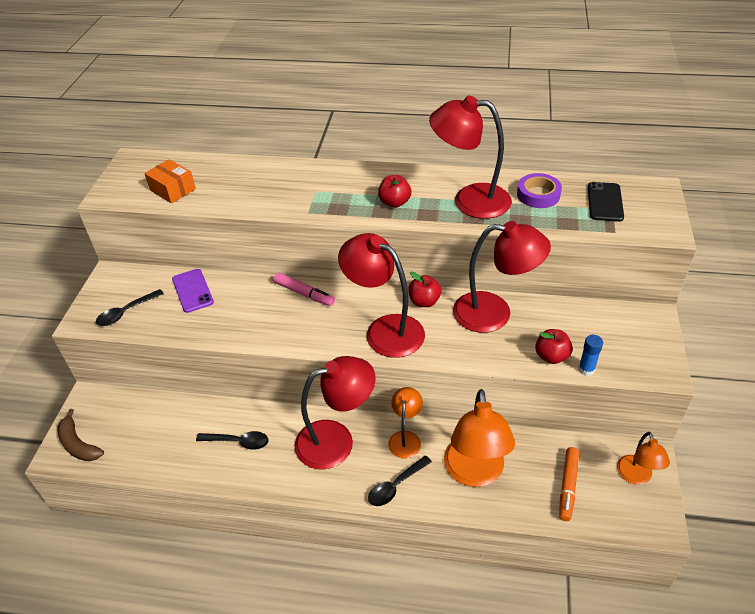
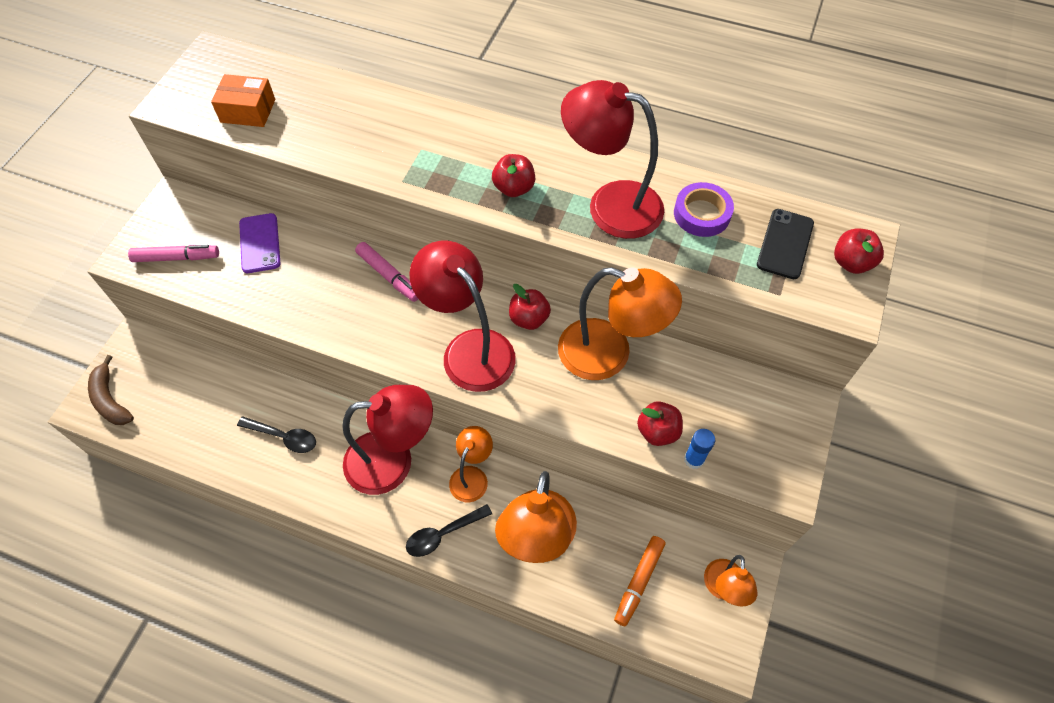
camera: 10 degrees right, 15 degrees up
black spoon [96,289,164,326] -> pink marker [128,245,219,262]
orange box [144,159,196,204] -> orange box turned 45 degrees counterclockwise [211,74,275,127]
red lamp [453,221,551,333] -> orange lamp [558,267,682,380]
none -> red apple [834,229,884,274]

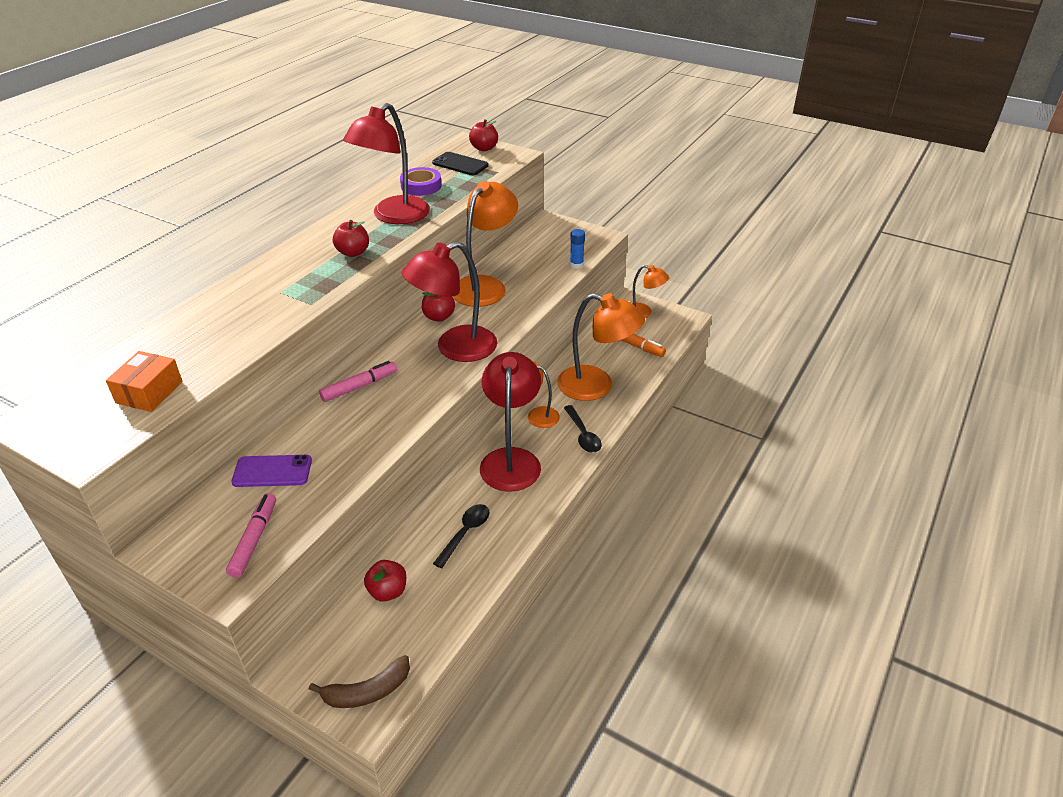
camera: 80 degrees left, 20 degrees down
red apple [637,401,683,446] -> red apple moved to [364,560,406,602]

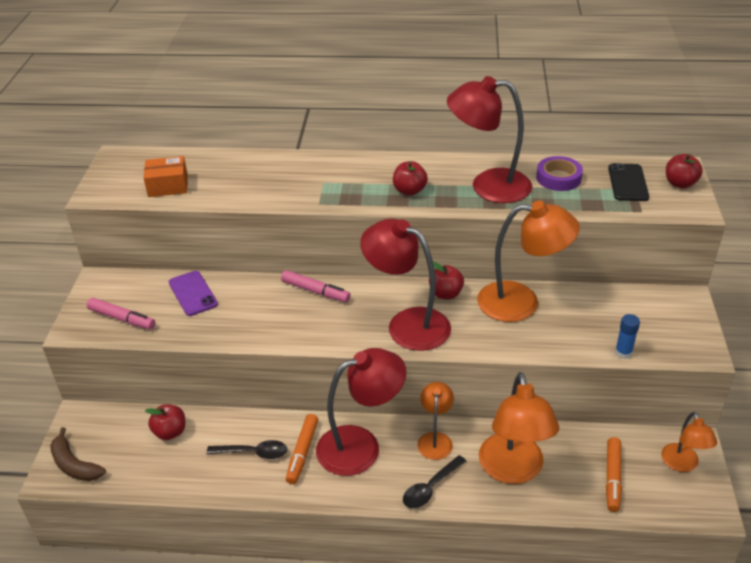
camera: 65 degrees right, 0 degrees up
pink marker [226,493,276,578] -> pink marker turned 45 degrees clockwise [87,298,155,330]
none -> orange marker [286,414,318,484]

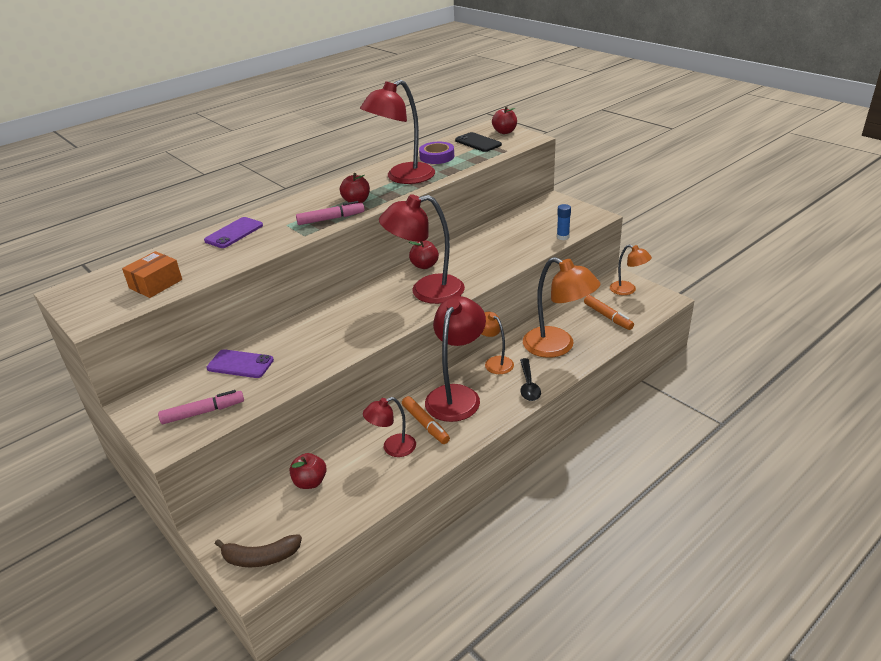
camera: 45 degrees left, 5 degrees down
black spoon [206,440,287,459] -> red lamp [363,397,416,457]
pink marker [281,270,351,302] -> pink marker moved to [296,201,364,225]
orange lamp [477,201,580,322] -> none
none -> purple phone [204,217,263,248]

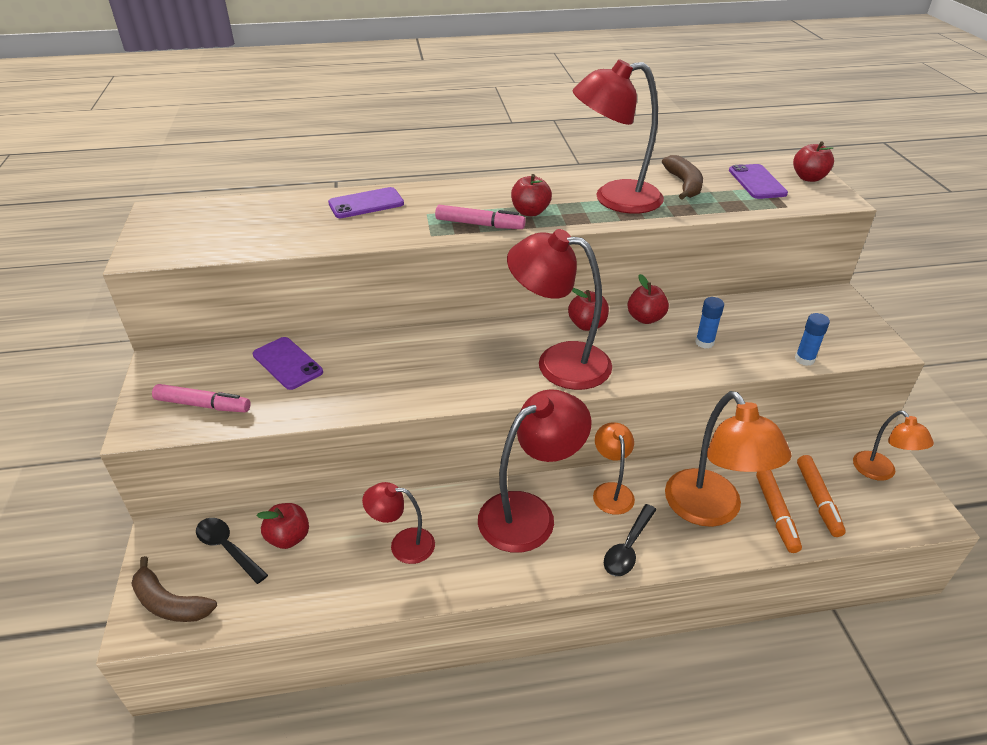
camera: 30 degrees right, 5 degrees up
orange box [122,251,182,298] -> none
orange marker [402,396,450,444] -> orange marker moved to [756,470,802,553]
purple tape [419,142,454,164] -> brown banana [662,155,703,200]
black phone [455,132,502,152] -> purple phone [729,164,788,199]
none -> black spoon [196,518,268,584]
none -> red apple [628,274,669,324]
none -> blue glue stick [695,297,724,349]

